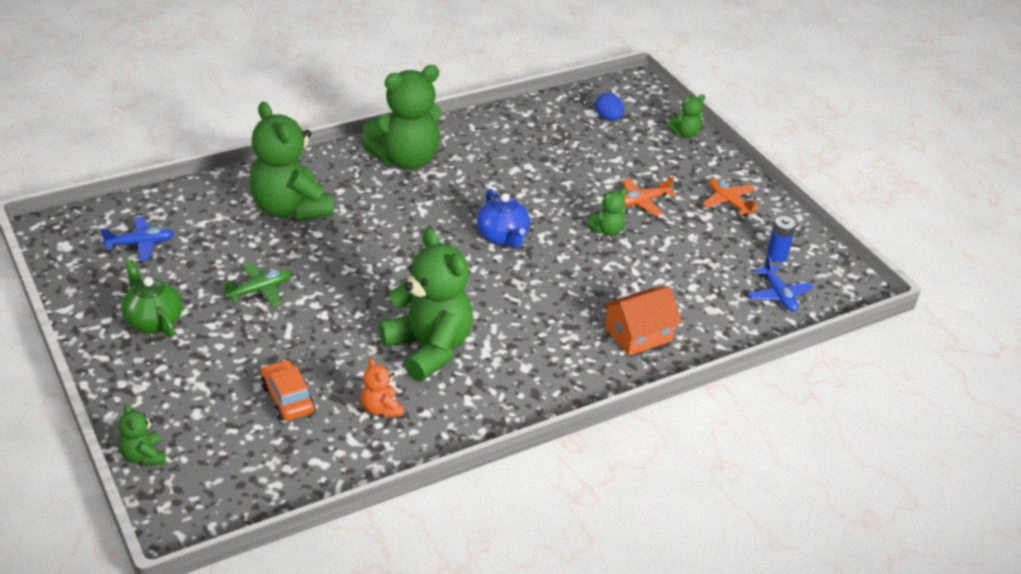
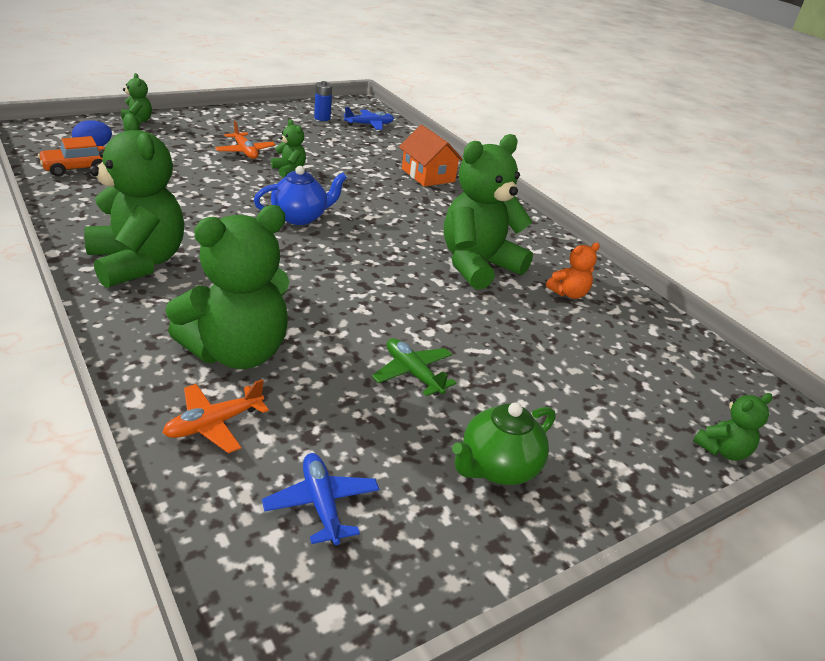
camera: 95 degrees left, 5 degrees down
orange car [260,360,315,421] -> orange car moved to [38,136,105,176]
orange plane [703,178,760,216] -> orange plane moved to [162,379,269,453]

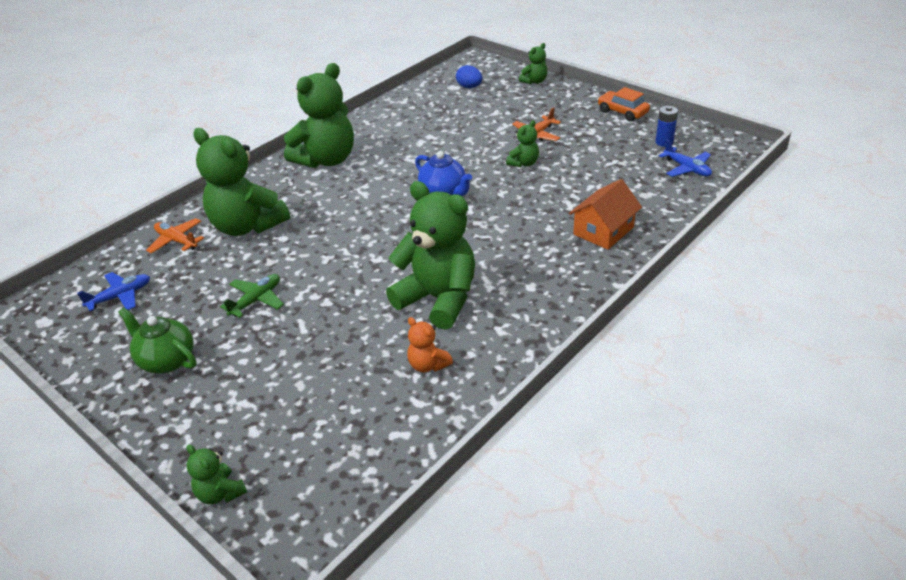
camera: 80 degrees right, 5 degrees up
orange car [38,136,105,176] -> orange car moved to [598,87,650,122]

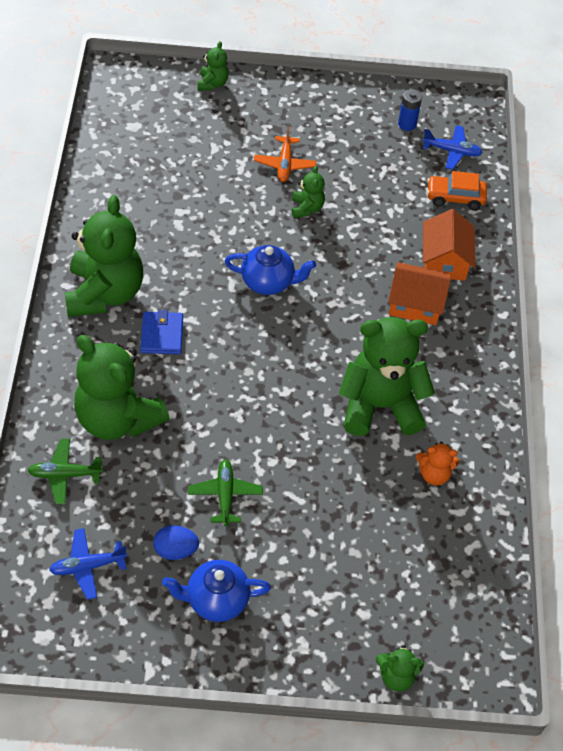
camera: 45 degrees left, 15 degrees up
blue plane [77,272,150,311] -> blue plane turned 120 degrees counterclockwise [49,528,127,600]
green teapot [119,308,197,373] -> blue teapot [162,560,271,622]
orange plane [146,218,204,254] -> green plane [28,439,103,504]
green teddy bear [193,128,290,236] -> green teddy bear turned 45 degrees clockwise [74,335,169,440]
blue egg [456,65,482,88] -> blue egg moved to [153,525,199,560]
orange car [598,87,650,122] -> orange car moved to [427,171,487,210]
none -> blue wallet [140,310,183,354]
none -> orange house [388,262,451,325]

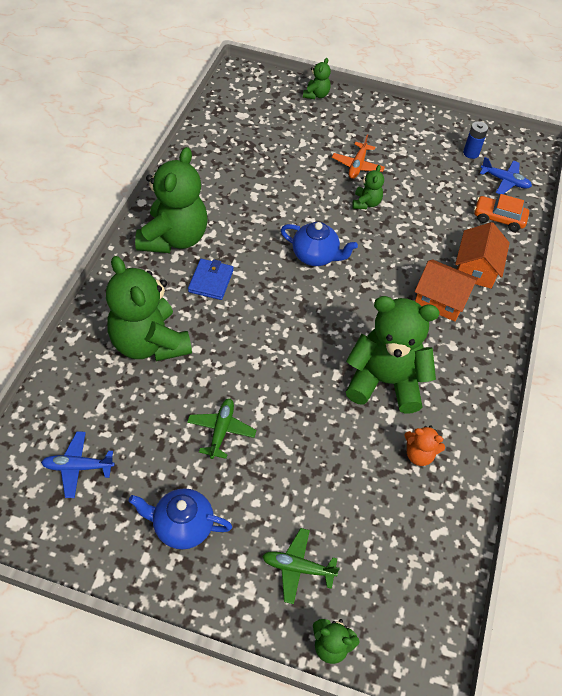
camera: 15 degrees right, 0 degrees up
green plane [28,439,103,504] -> green plane moved to [262,528,340,604]
blue egg [153,525,199,560] -> none

